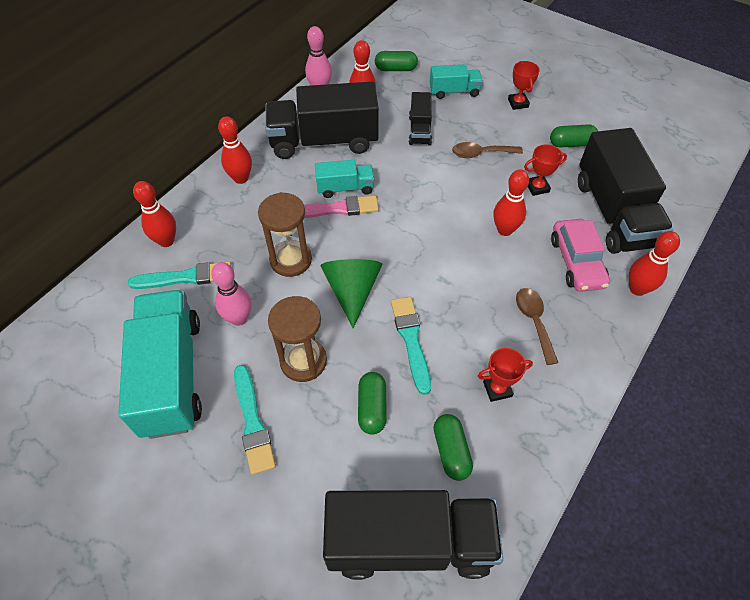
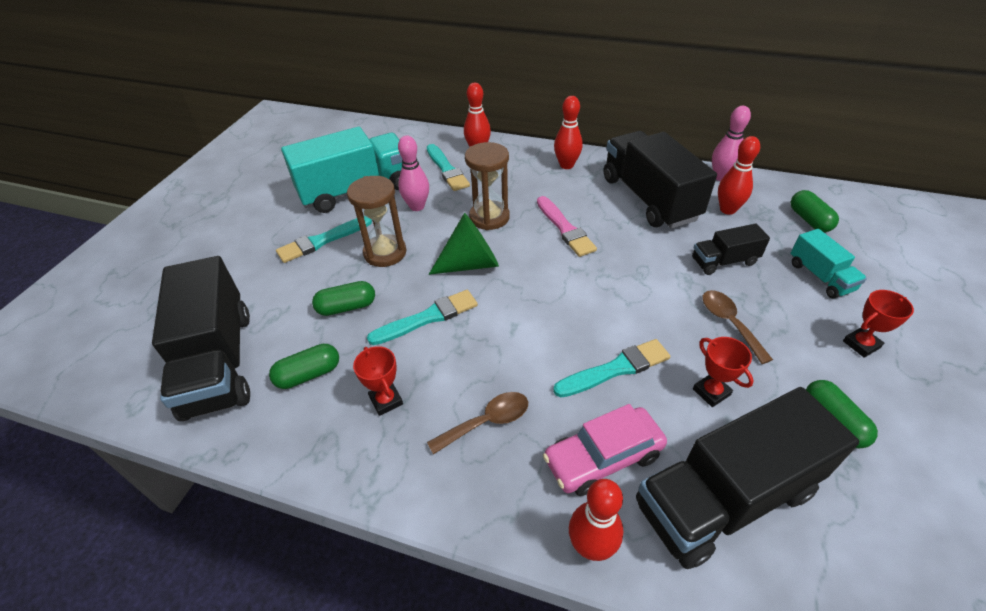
camera: 75 degrees right, 10 degrees down
turquoise truck [315,160,374,198] -> none
red bowling pin [493,169,529,236] -> turquoise brush [553,339,670,397]

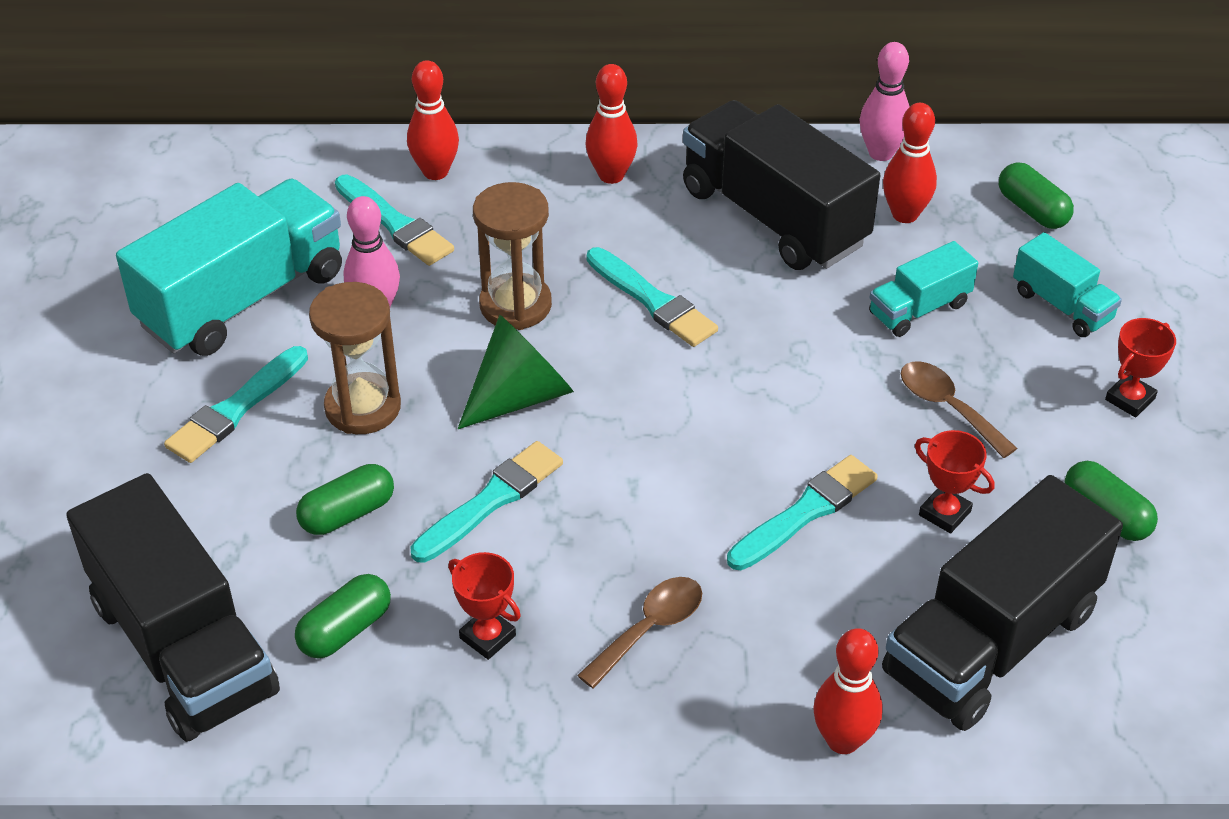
camera: 20 degrees left, 0 degrees up
pink brush [537,196,597,257] -> turquoise brush [586,247,718,347]
pink car [543,404,667,496] -> none
black truck [692,223,770,275] -> turquoise truck [869,241,978,337]

